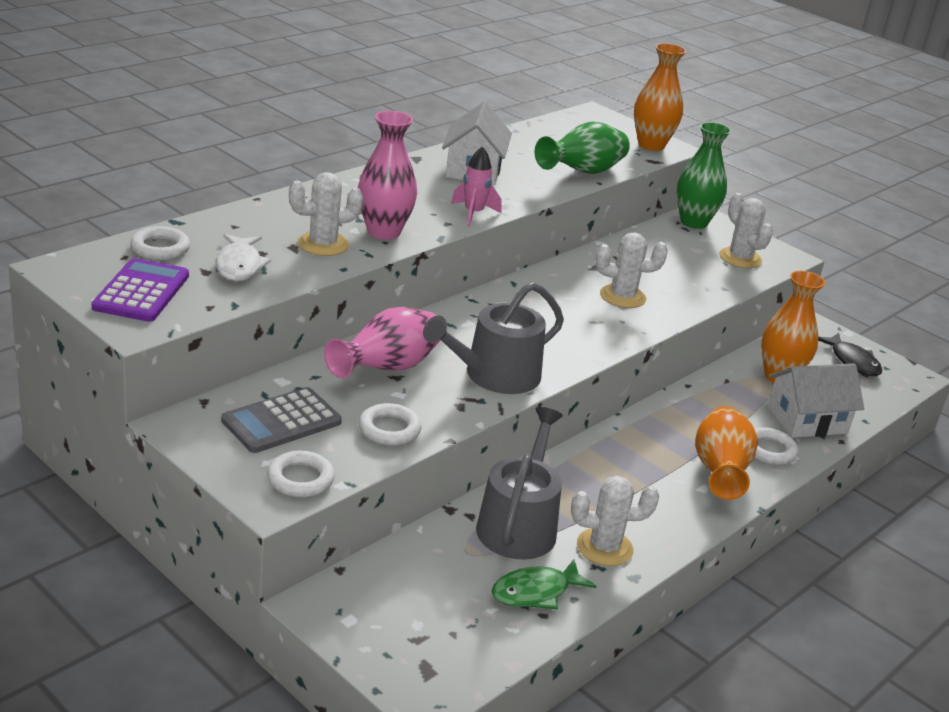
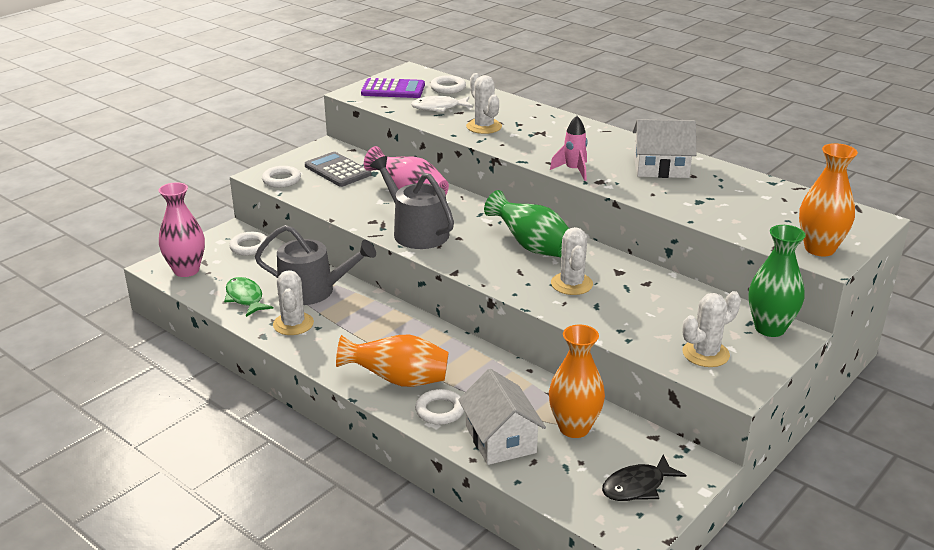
camera: 90 degrees right, 0 degrees up
pink vase [358,111,417,240] -> pink vase moved to [159,182,205,277]
white ring [359,403,421,446] -> white ring moved to [229,232,269,256]
green vase [535,122,630,174] -> green vase moved to [484,190,569,257]

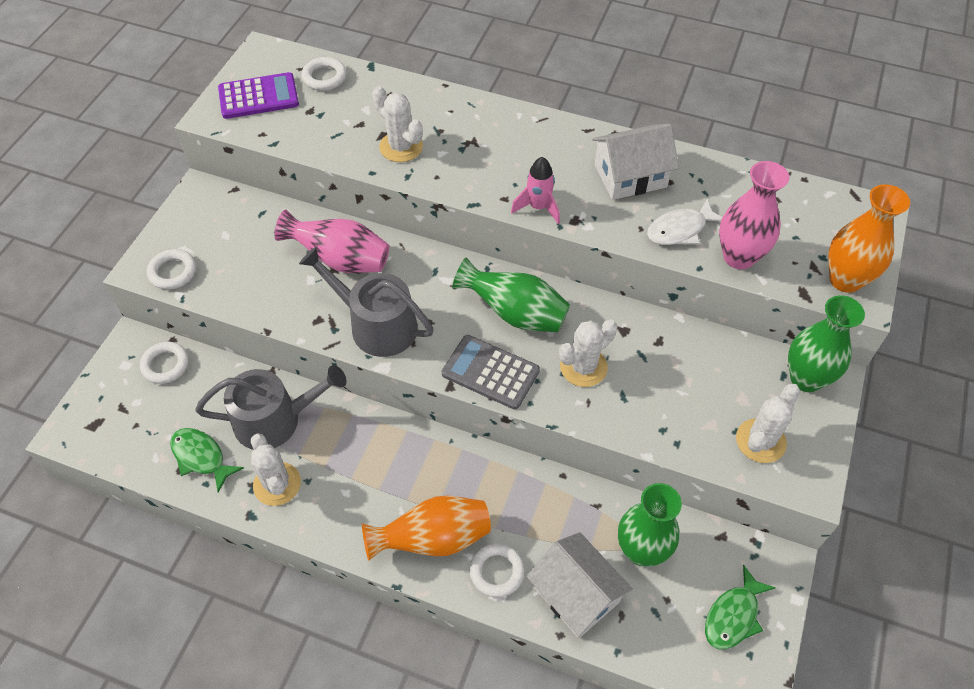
camera: 20 degrees left, 25 degrees up
pink vase [159,182,205,277] -> pink vase moved to [719,161,789,269]
grey calculator [305,152,371,187] -> grey calculator moved to [442,335,540,410]
white fish [411,96,473,112] -> white fish moved to [647,199,722,245]
orange vase [549,325,605,438] -> green vase [618,483,682,567]
white cactus [551,227,593,295] -> white cactus turned 75 degrees clockwise [559,319,617,387]
black fish [602,454,686,501] -> green fish [705,565,776,649]

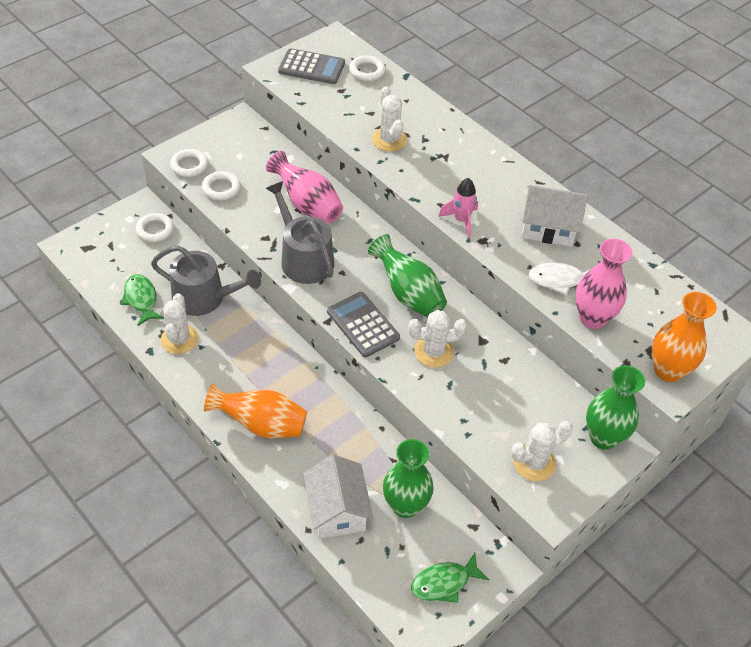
camera: 25 degrees right, 5 degrees down
purple calculator [218,72,299,119] -> grey calculator [278,48,345,84]
white ring [470,543,525,597] -> white ring moved to [202,171,241,201]

